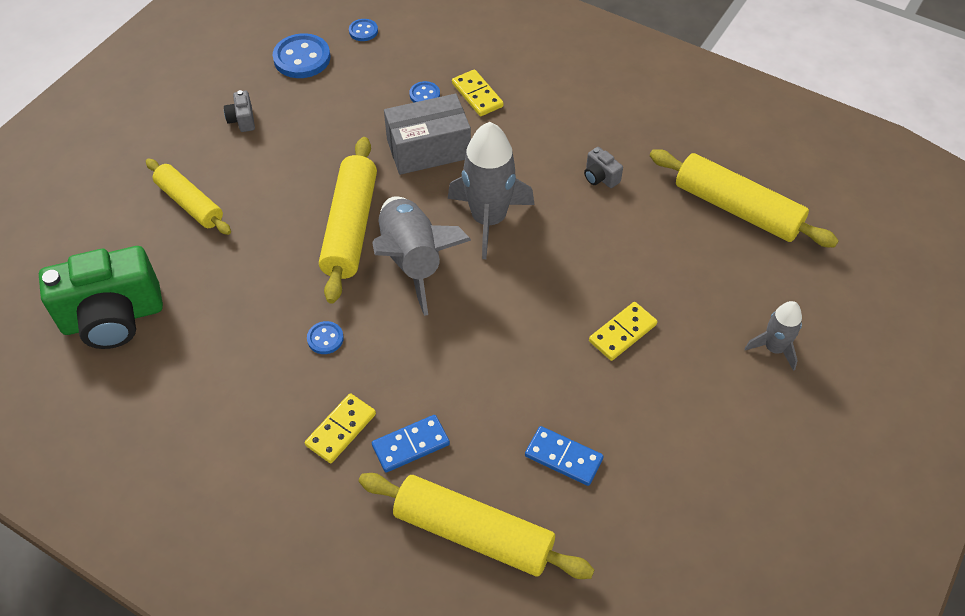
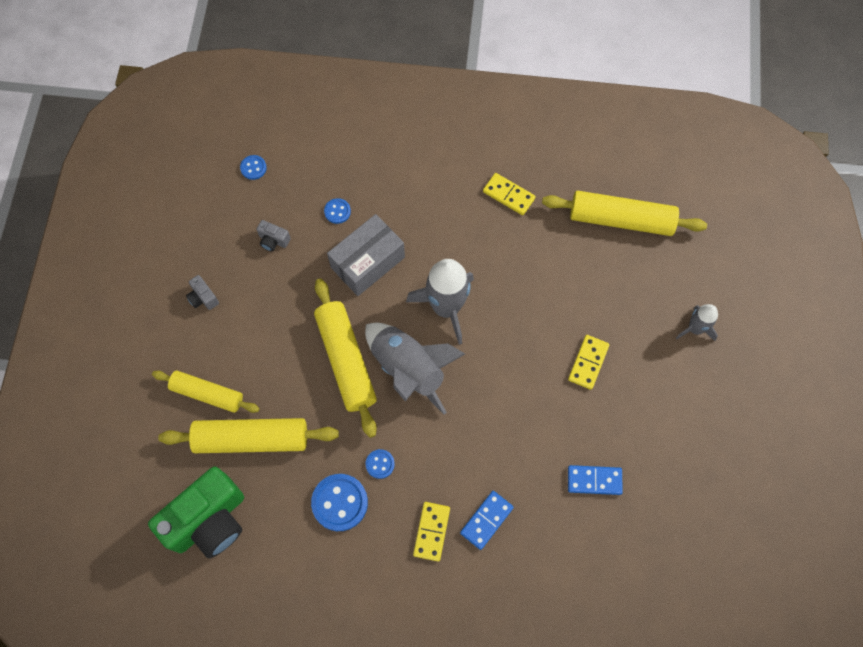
camera: 25 degrees left, 15 degrees up
blue button [272,33,330,78] -> blue button moved to [311,474,368,531]
yellow rolling pin [359,473,595,579] -> yellow rolling pin moved to [158,418,339,453]
yellow domino [452,69,504,116] -> yellow domino moved to [483,173,536,215]
grey camera [584,147,623,188] -> grey camera moved to [256,220,291,251]

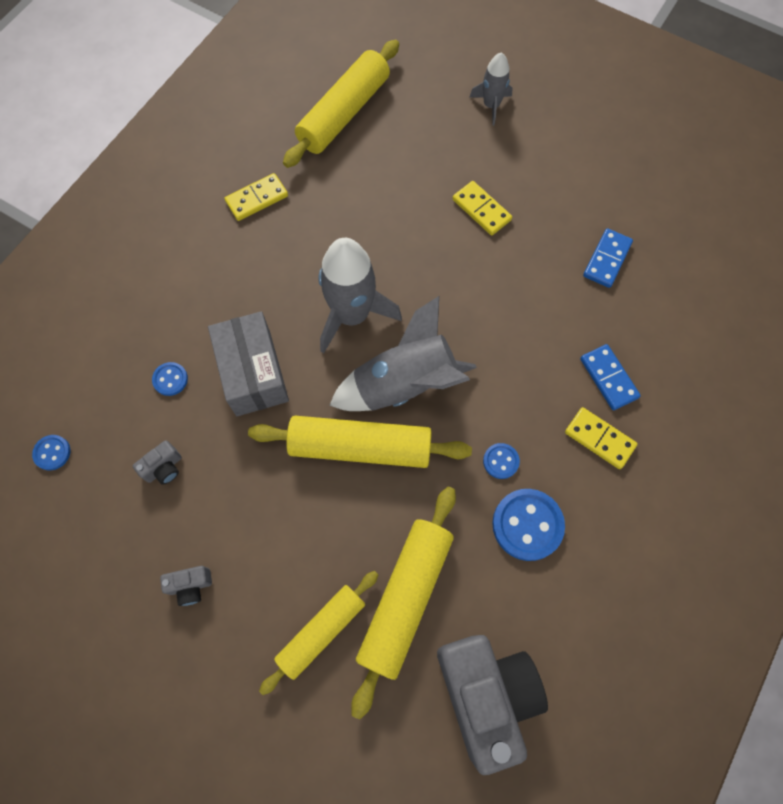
camera: 65 degrees left, 0 degrees up
green camera [148,467,244,558] -> grey camera [437,635,548,775]

